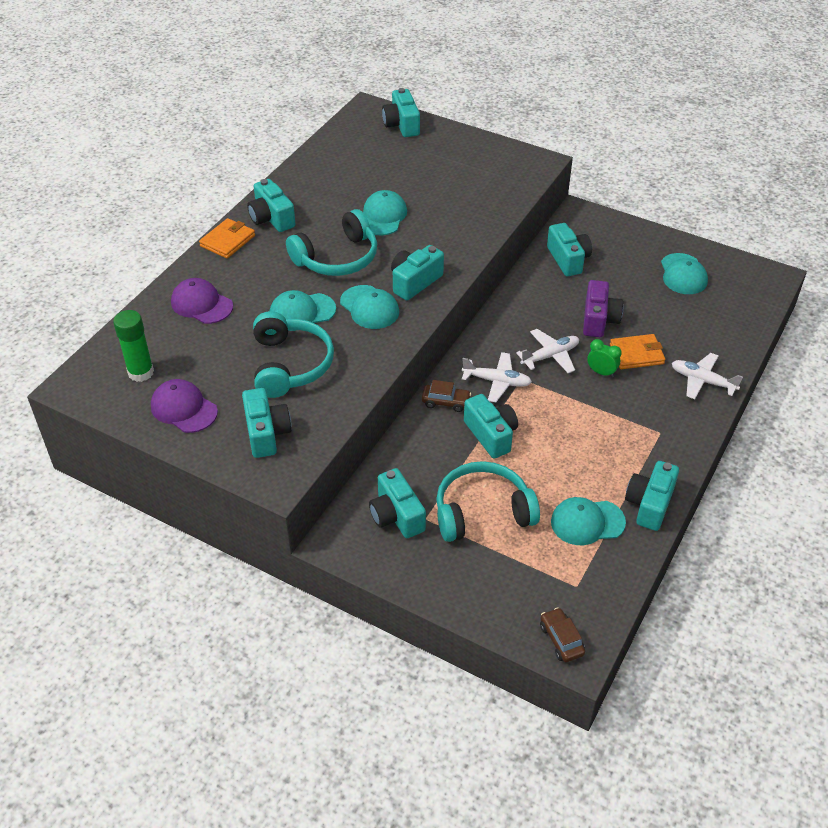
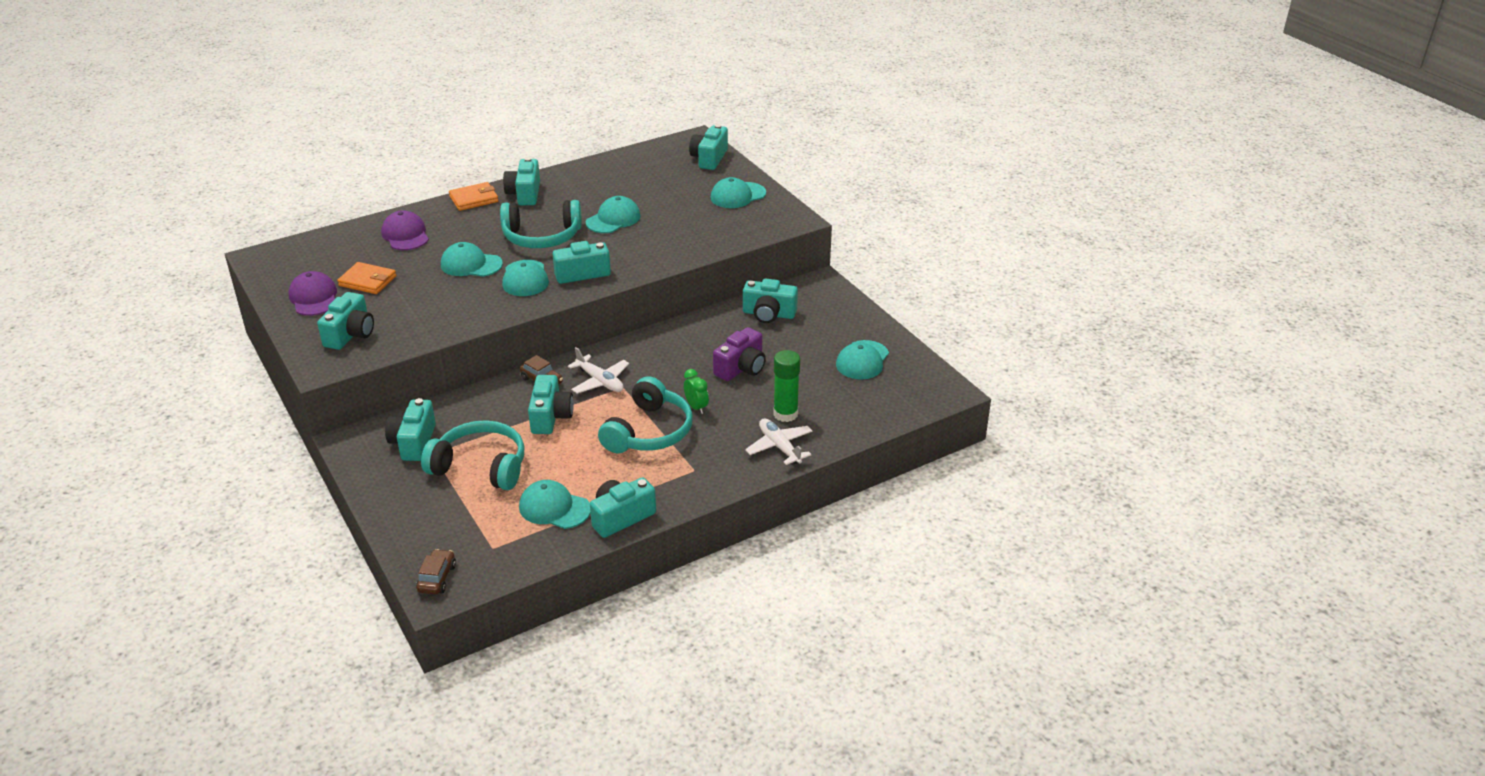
camera: 30 degrees right, 10 degrees down
green glue stick [113,310,154,382] -> green glue stick moved to [773,350,800,422]
turquoise headphones [253,311,334,398] -> turquoise headphones moved to [598,376,693,453]
white plane [516,329,579,373] -> none
turquoise camera [547,223,592,276] -> turquoise camera turned 90 degrees clockwise [743,278,798,323]
orange wallet [610,334,665,369] -> orange wallet moved to [337,262,396,294]
none -> turquoise cap [710,177,766,208]

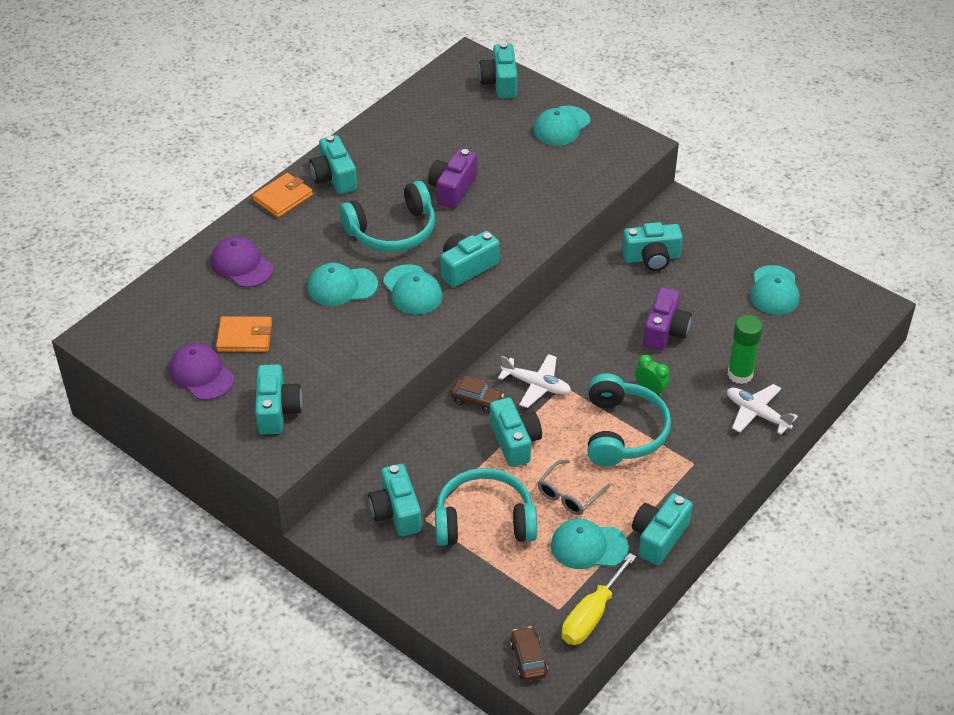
camera: 20 degrees left, 10 degrees up
turquoise cap [586,196,640,233] -> purple camera [428,149,477,209]
none -> grey glasses [538,460,610,515]
none -> yellow screwdriver [562,553,636,645]

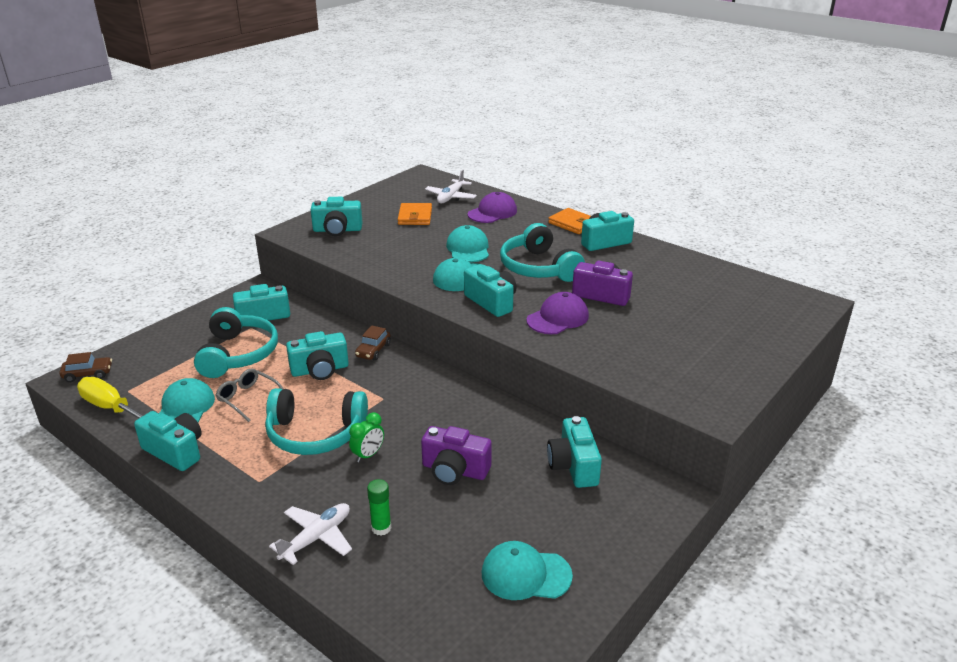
camera: 90 degrees right, 15 degrees down
purple cap [169,343,234,400] -> purple cap moved to [526,292,589,334]
turquoise camera [479,43,517,98] -> none
white plane [498,354,571,408] -> white plane moved to [425,170,477,203]
turquoise cap [533,106,590,146] -> none
green glue stick [727,315,763,384] -> green glue stick [367,479,391,536], size x0.64

